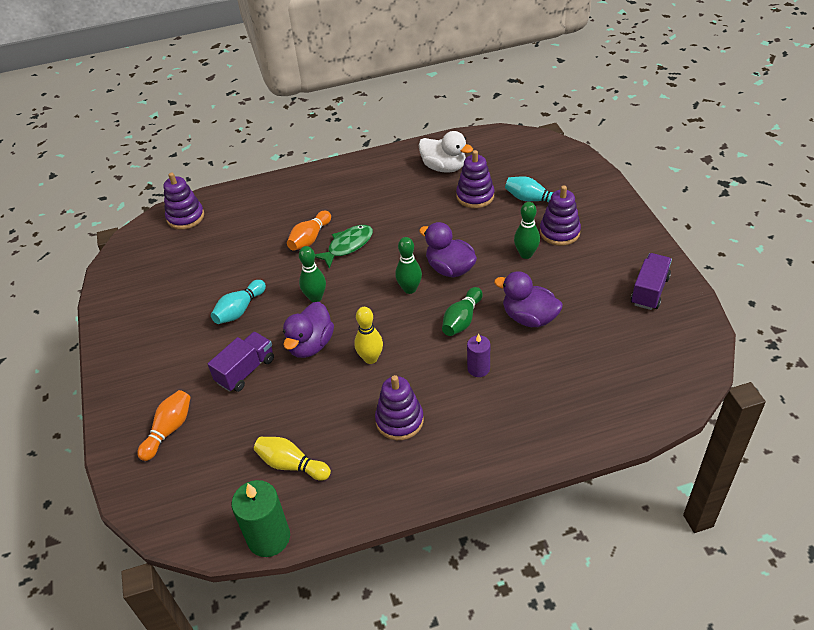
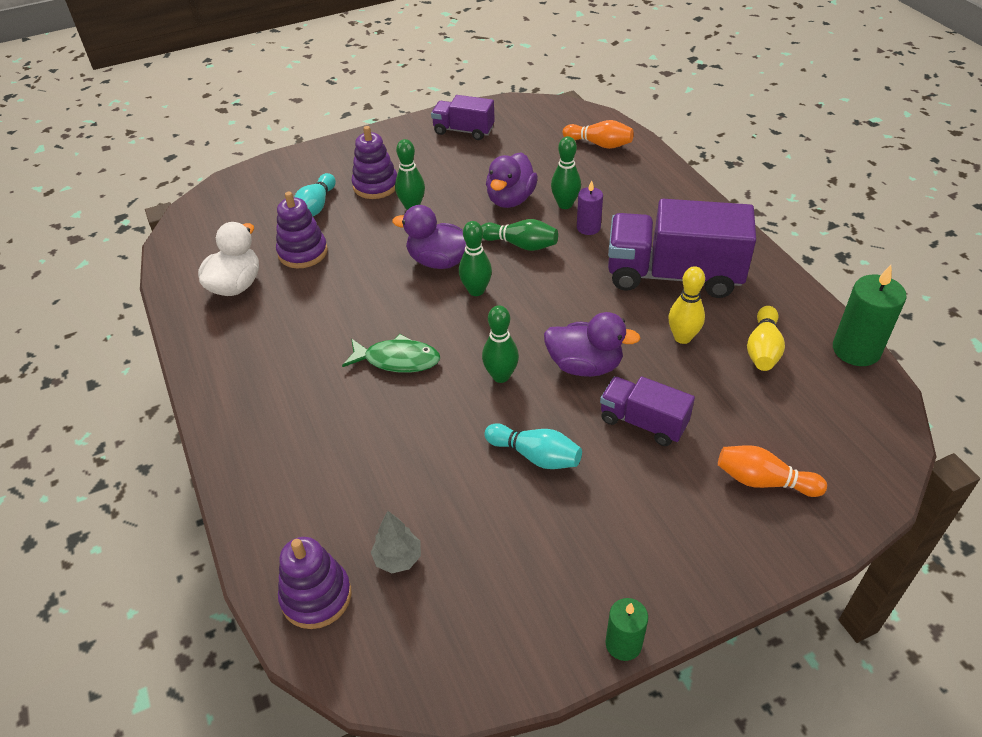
camera: 100 degrees left, 0 degrees up
orange bowling pin [287,211,331,250] -> orange bowling pin moved to [563,120,634,149]
green fish [315,225,373,269] -> green fish turned 150 degrees clockwise [342,334,440,373]
yellow bowling pin [354,307,383,364] -> yellow bowling pin moved to [668,266,705,344]
purple stacking toy [375,375,424,440] -> purple truck [608,199,756,298]
purple duck [419,222,477,277] -> purple duck turned 75 degrees clockwise [392,205,466,269]
none -> grey tree [371,511,421,573]
none -> green bowling pin [551,136,581,209]
none -> green candle [605,598,648,661]

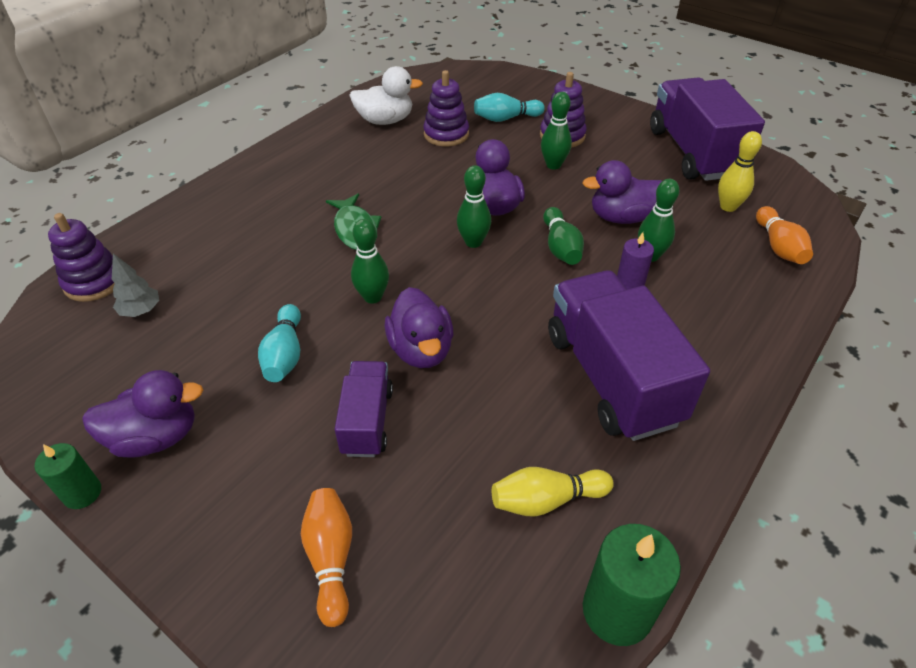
camera: 60 degrees right, 0 degrees up
purple truck [431,95,495,140] -> purple truck [650,78,765,181], size x1.85
yellow bowling pin [668,266,705,344] -> yellow bowling pin moved to [718,131,762,212]
none -> purple duck [82,370,203,458]

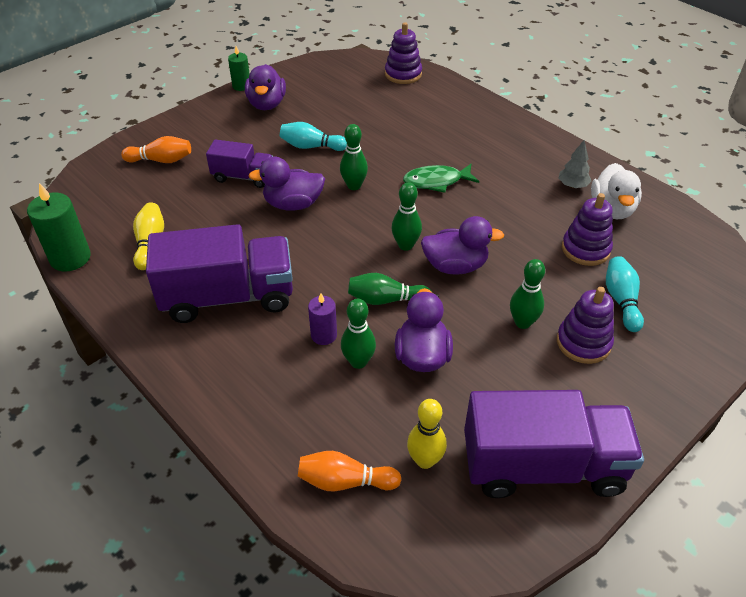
camera: 100 degrees right, 0 degrees up
grey tree [112,253,159,317] -> grey tree moved to [559,140,591,188]

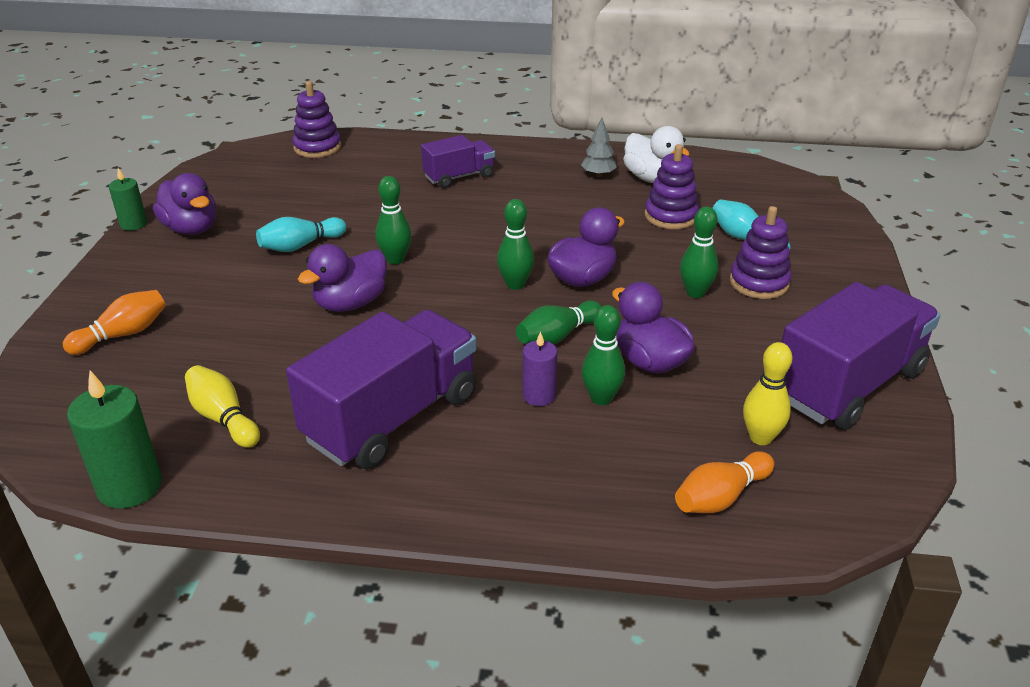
camera: 40 degrees left, 10 degrees down
purple truck [206,139,273,188] -> purple truck moved to [421,135,495,188]
green fish [403,164,479,193] -> none

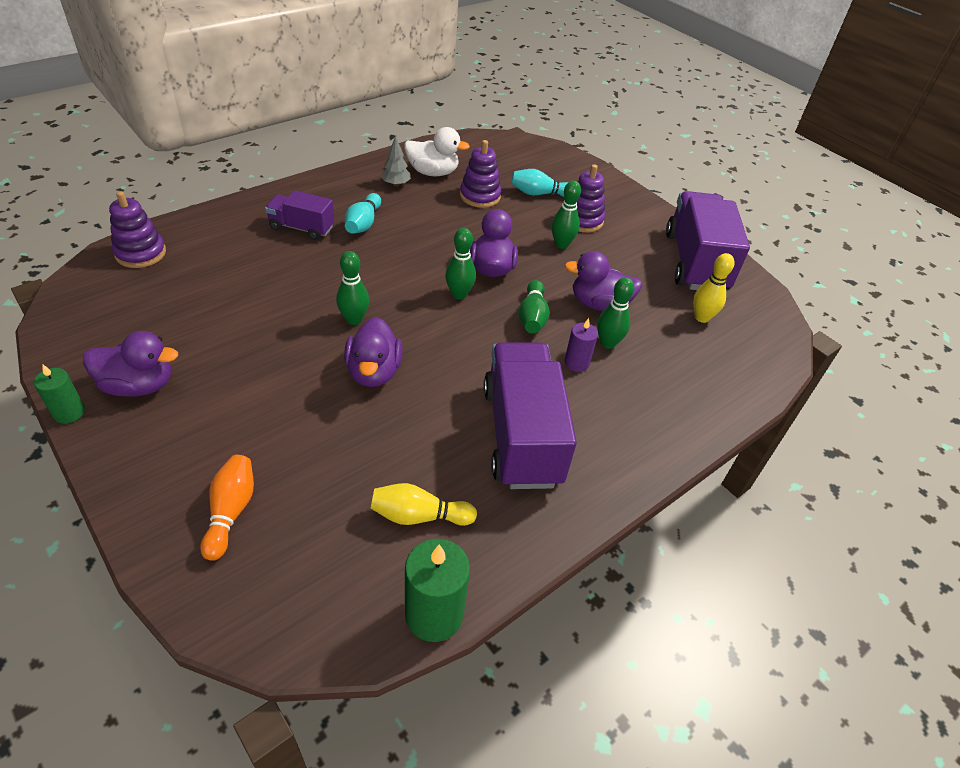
camera: 50 degrees left, 10 degrees up
turquoise bowling pin [256,217,346,252] -> turquoise bowling pin moved to [345,193,381,234]
purple truck [421,135,495,188] -> purple truck turned 90 degrees counterclockwise [265,190,334,240]
orange bowling pin [675,451,774,513] -> none

